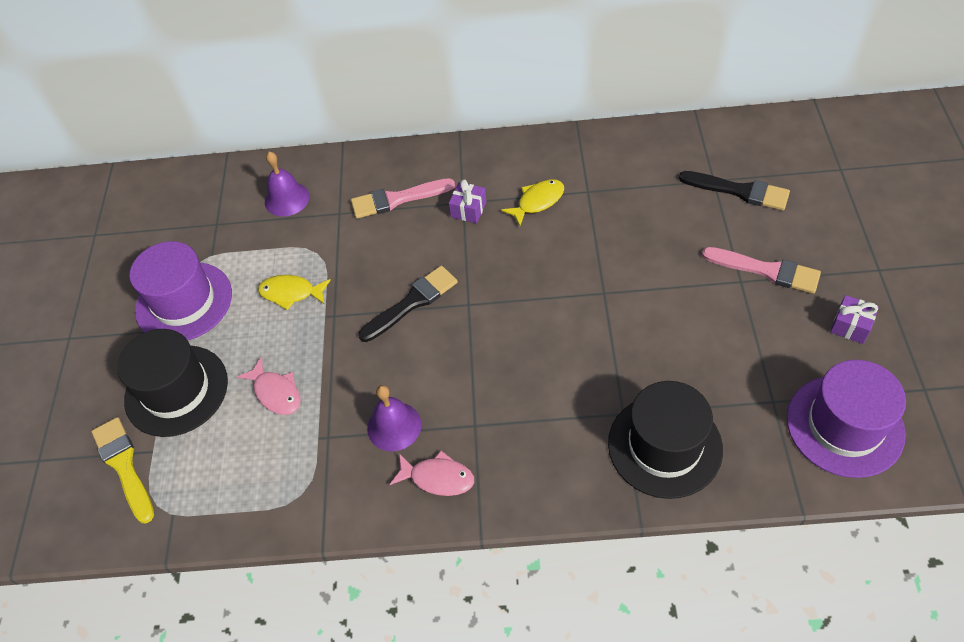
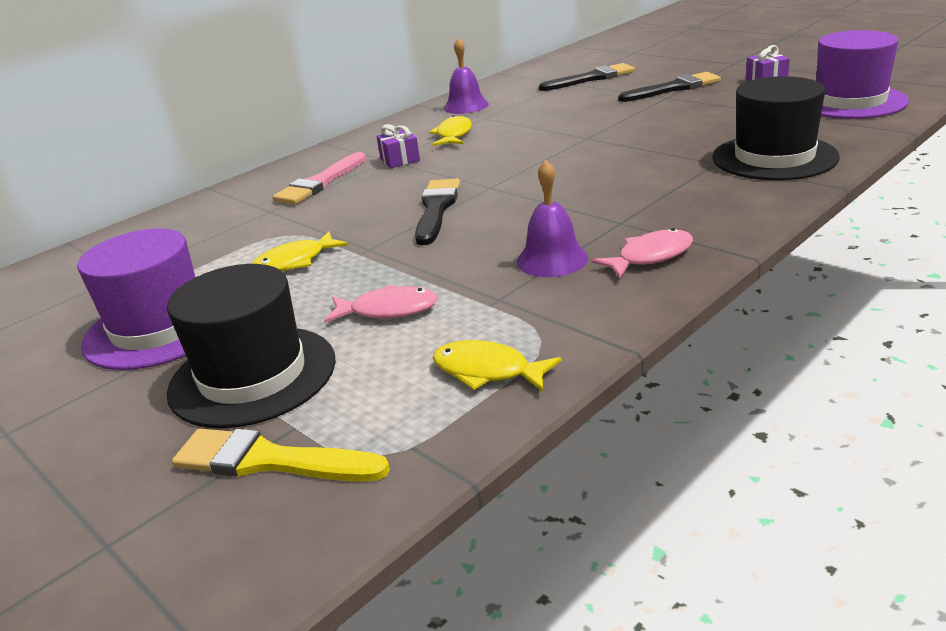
camera: 45 degrees left, 25 degrees down
purple bell [265,152,309,216] -> purple bell moved to [444,38,489,114]
pink brush [702,247,821,294] -> black brush [618,72,721,102]
none -> yellow fish [433,340,562,392]

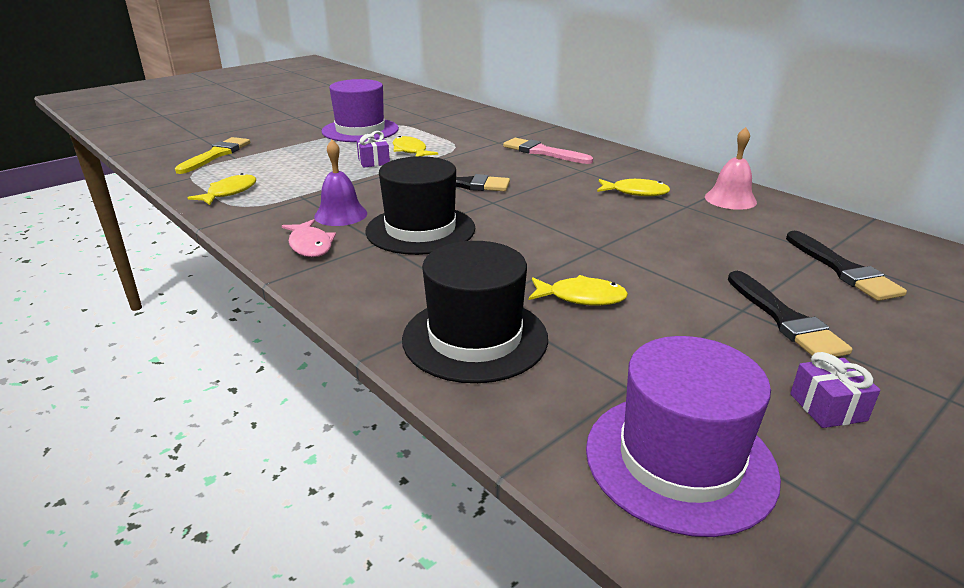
camera: 90 degrees right, 0 degrees up
black hat [167,264,336,428] -> black hat moved to [365,156,475,255]
pink fish [324,285,438,323] -> none
purple gift [376,124,420,168] -> purple gift moved to [356,131,390,168]
purple bell [444,38,489,114] -> pink bell [705,127,757,210]
none -> yellow fish [529,275,628,306]

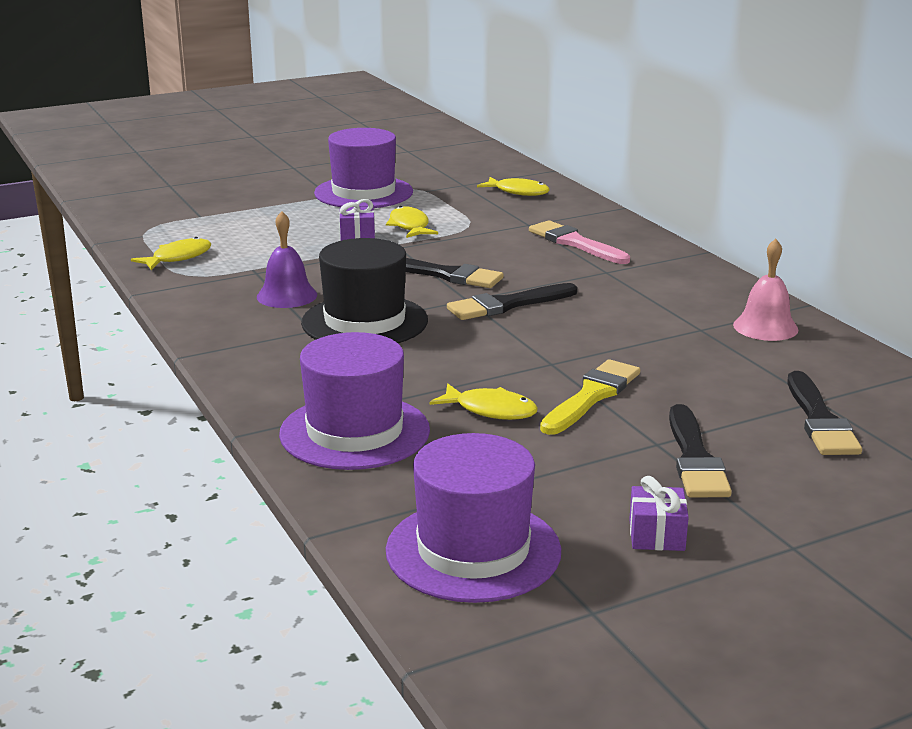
camera: 15 degrees right, 5 degrees down
yellow brush [175,137,250,174] -> yellow brush moved to [540,359,640,435]
pink fish [282,219,336,257] -> none
black hat [402,241,548,383] -> purple hat [279,332,430,470]
yellow fish [597,178,670,196] -> yellow fish moved to [477,177,550,196]
none -> black brush [447,283,577,320]

